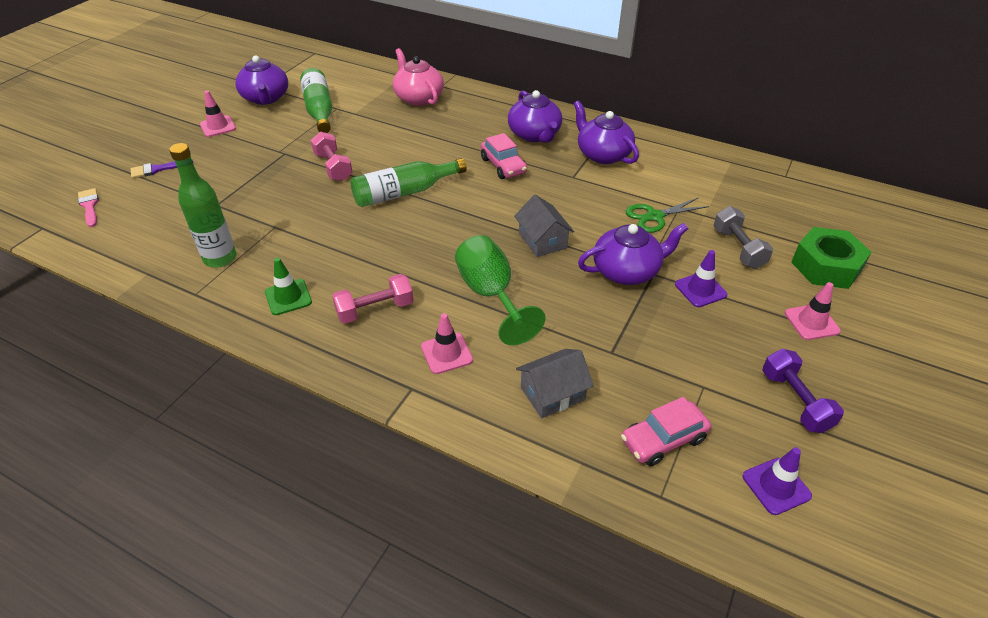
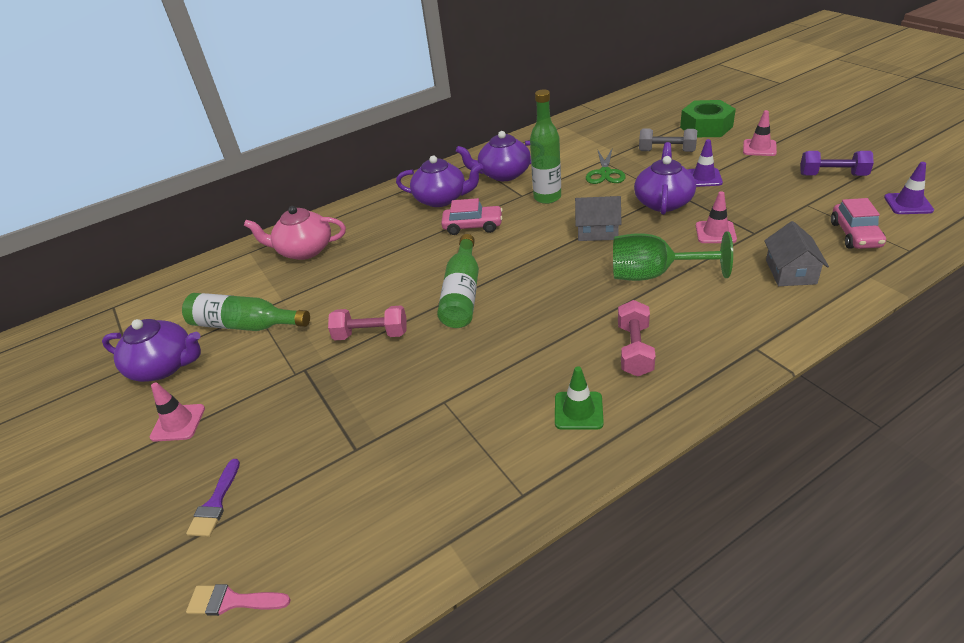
camera: 55 degrees left, 5 degrees down
green bottle [169,143,236,268] -> green bottle moved to [530,89,561,204]
pink traffic cone [421,313,473,374] -> pink traffic cone moved to [696,191,737,243]

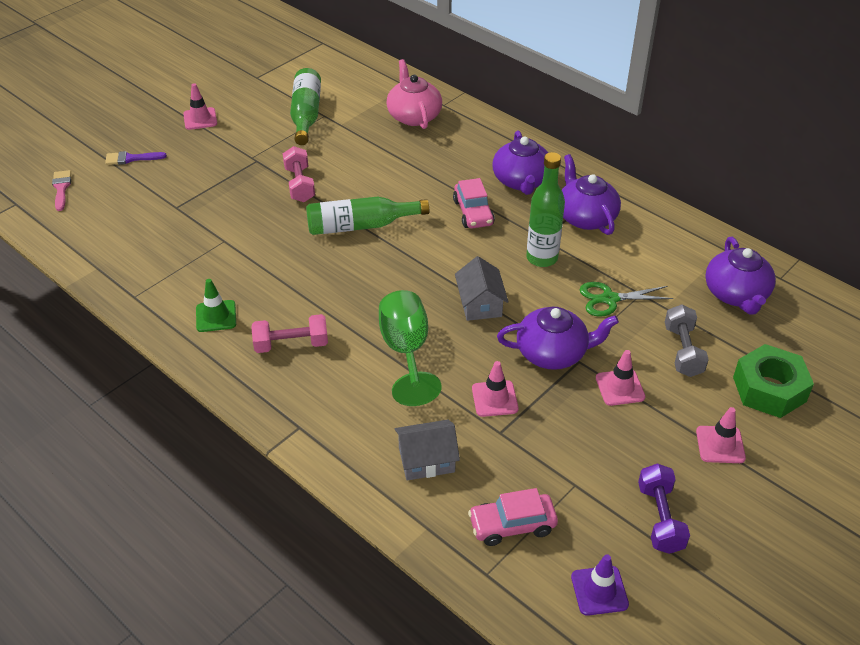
camera: 70 degrees right, 5 degrees up
purple teapot [102,319,201,382] -> purple teapot moved to [705,237,776,315]
purple traffic cone [688,139,723,187] -> pink traffic cone [596,350,645,406]

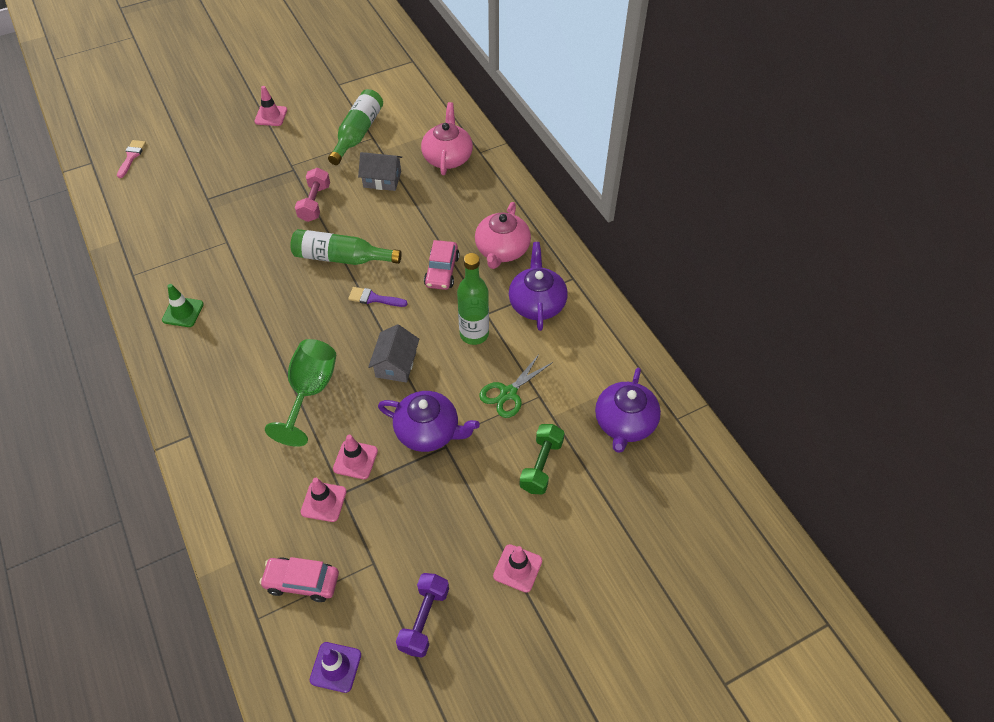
camera: 20 degrees right, 10 degrees up
purple brush [105,151,167,165] -> purple brush moved to [348,287,408,307]
pink dumbbell [251,314,328,353] -> none
grey house [394,420,460,480] -> grey house moved to [358,152,402,191]
purple teapot [493,131,548,195] -> pink teapot [475,202,531,269]
green scissors [579,282,673,317] -> green scissors turned 60 degrees counterclockwise [479,353,553,418]
pink traffic cone [596,350,645,406] -> pink traffic cone moved to [301,478,347,522]
grey dumbbell [665,304,709,377] -> green dumbbell [519,424,565,494]
green nut [733,344,814,418] -> none

